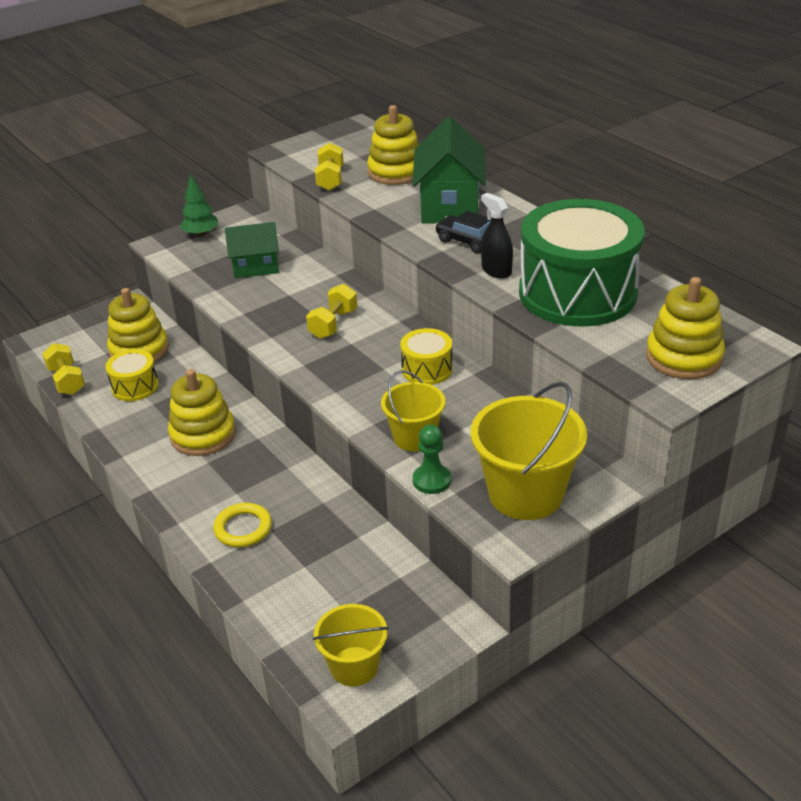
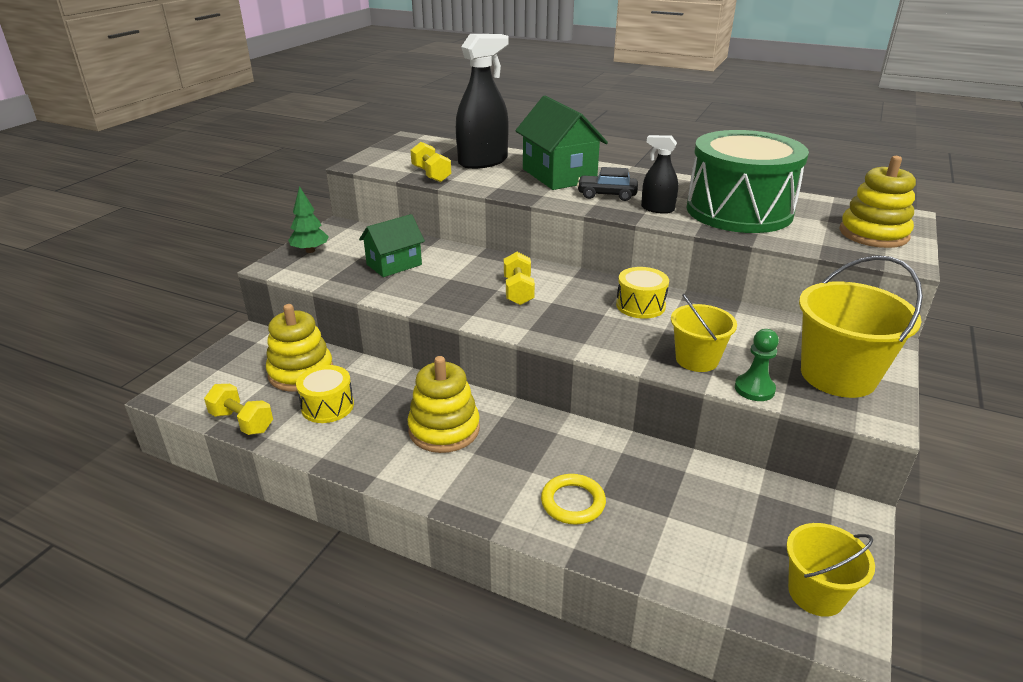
camera: 30 degrees left, 5 degrees down
yellow stacking toy [367,105,419,185] -> black spray bottle [456,34,509,169]

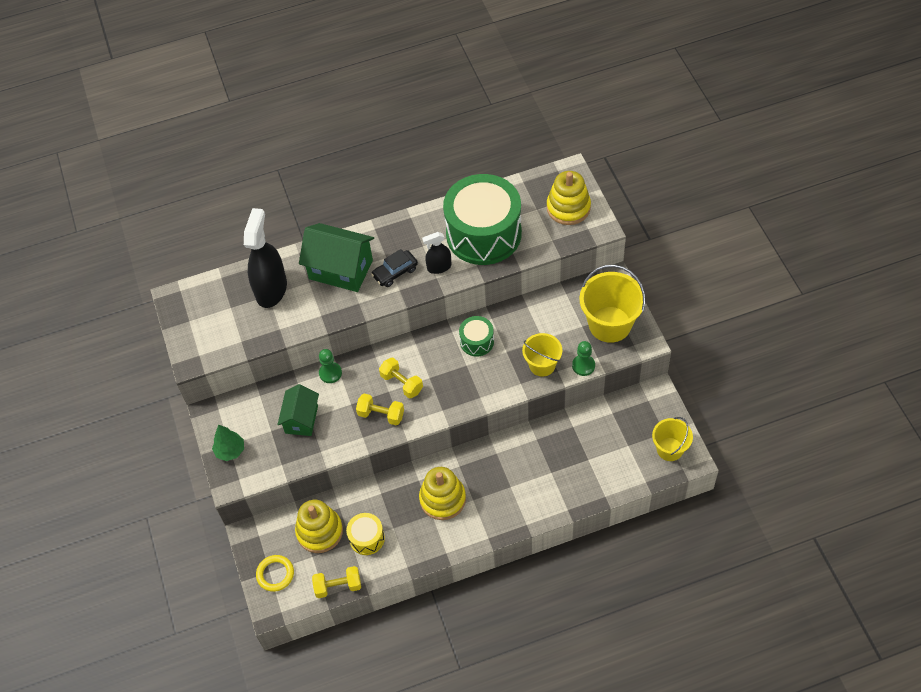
camera: 40 degrees left, 25 degrees up
yellow dumbbell [410,142,452,182] -> yellow dumbbell moved to [356,393,404,426]
yellow ring [541,474,606,525] -> yellow ring moved to [256,555,294,592]
yellow drum [616,267,669,319] -> green drum [459,316,494,356]
none -> green pawn [319,349,342,383]

